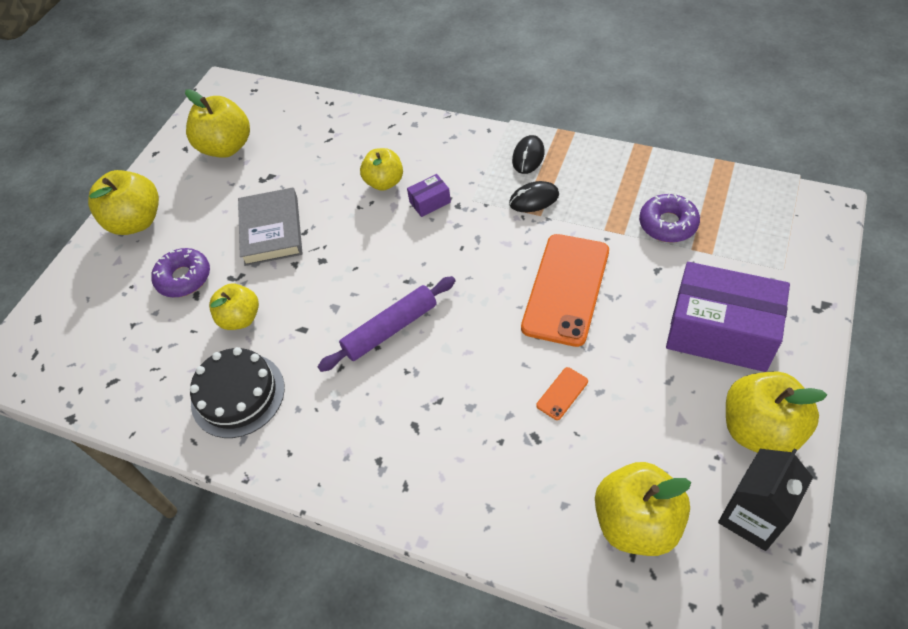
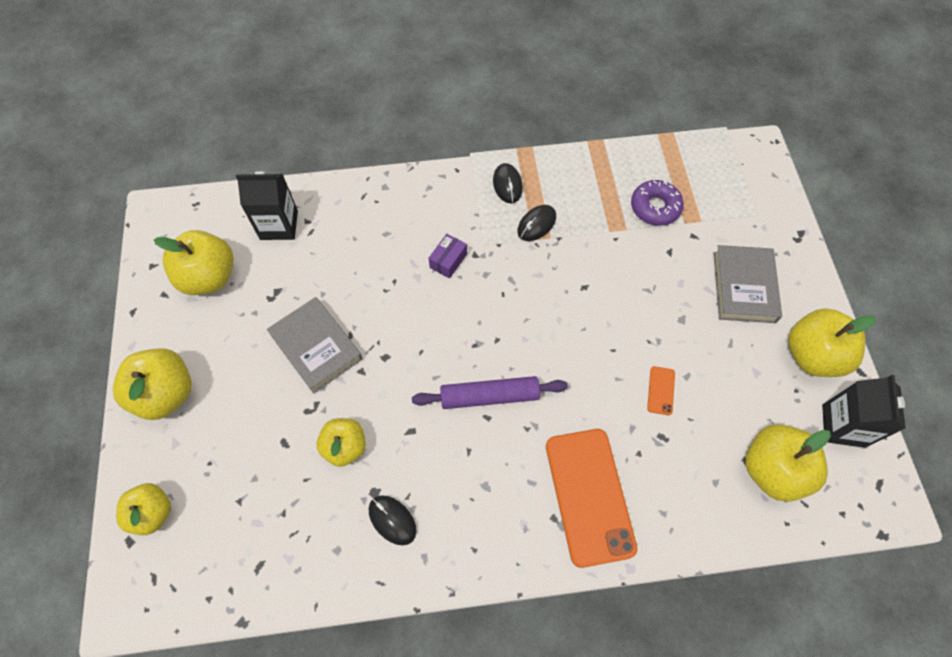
camera: 35 degrees left, 10 degrees up
purple donut [151,248,210,297] -> none
black cake [190,347,285,438] -> black mouse [369,495,417,545]
purple rolling pin [318,276,456,372] -> purple rolling pin turned 60 degrees clockwise [412,376,568,409]
yellow apple [360,148,403,191] -> yellow apple moved to [116,483,171,535]
orange phone [521,234,609,347] -> orange phone moved to [546,429,637,568]
purple box [666,262,790,372] -> grey book [713,245,782,323]
none -> black carton [236,171,298,240]

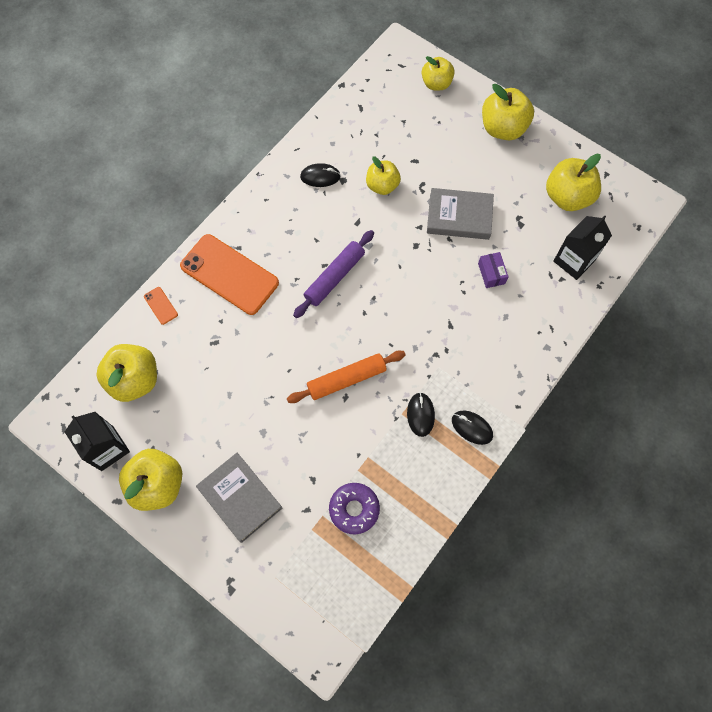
camera: 135 degrees right, 5 degrees up
purple box [429,234,467,278] -> purple box moved to [478,252,509,288]
orange phone [647,366,675,415] -> orange phone moved to [144,287,178,325]
none -> orange rolling pin [287,351,406,403]

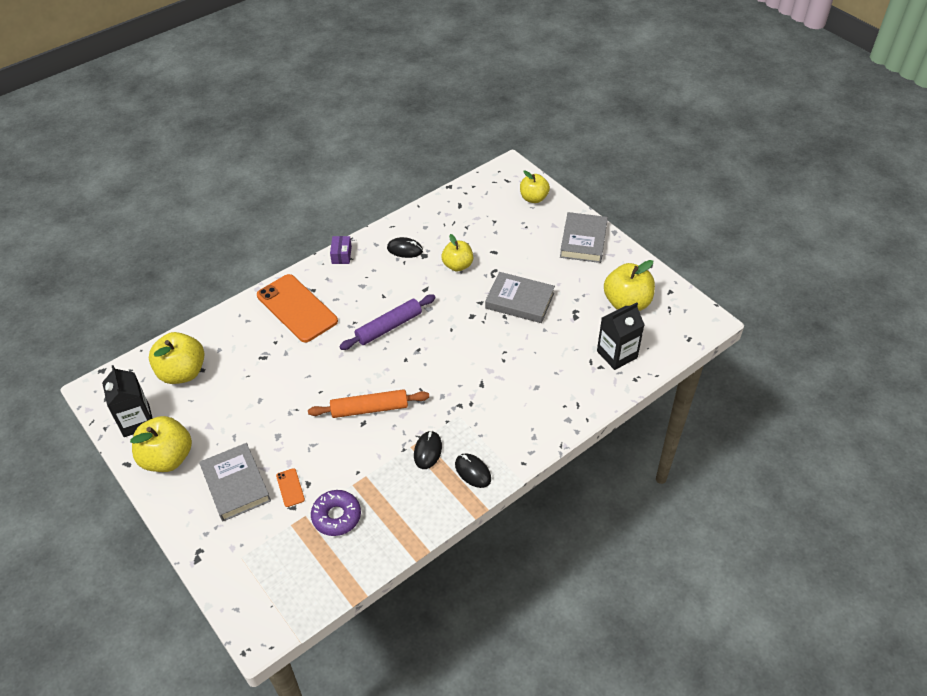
camera: 15 degrees right, 20 degrees down
orange phone [144,287,178,325] -> orange phone moved to [276,468,305,507]
purple box [478,252,509,288] -> purple box moved to [330,236,352,264]
yellow apple [482,84,534,140] -> grey book [560,212,608,263]

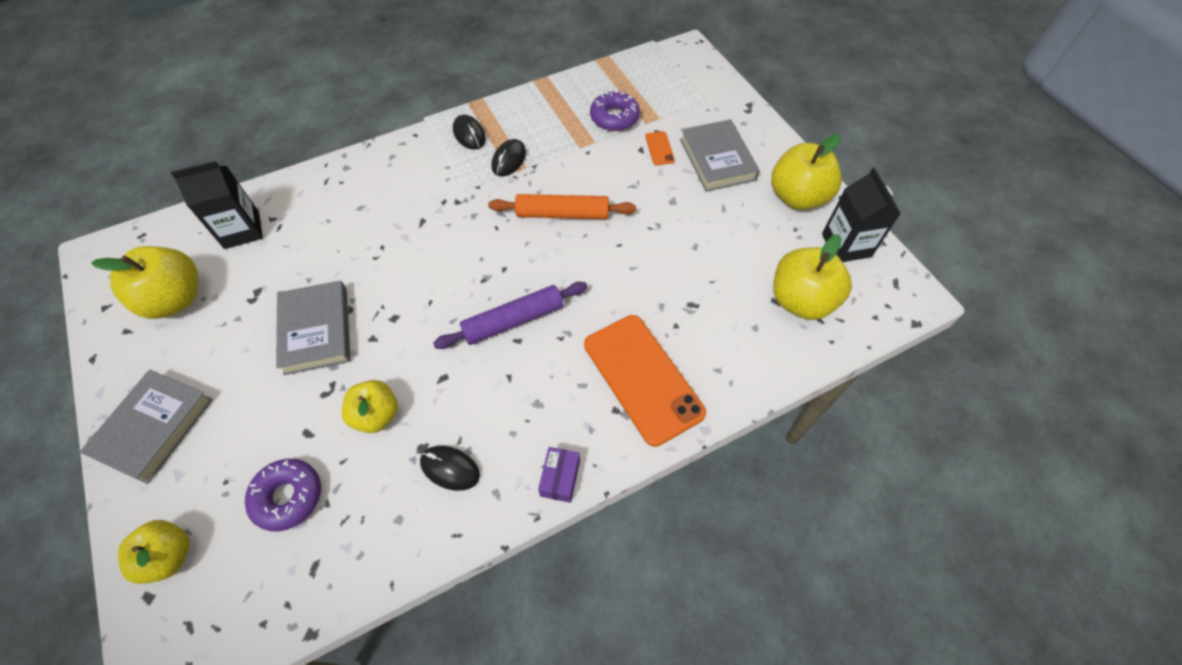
camera: 170 degrees left, 10 degrees up
grey book [485,272,555,323] -> grey book turned 45 degrees clockwise [276,281,351,375]
none -> purple donut [245,459,321,531]

